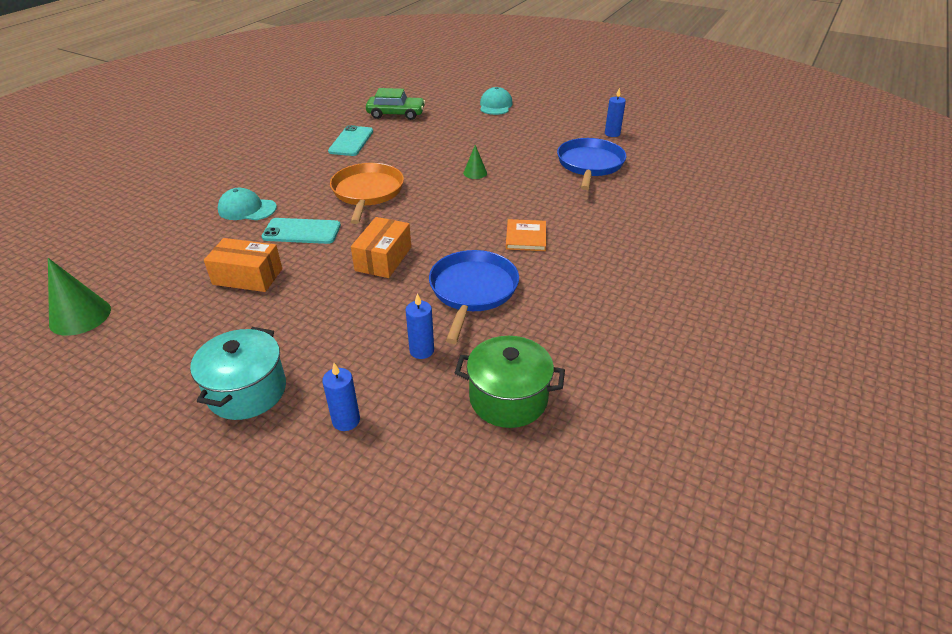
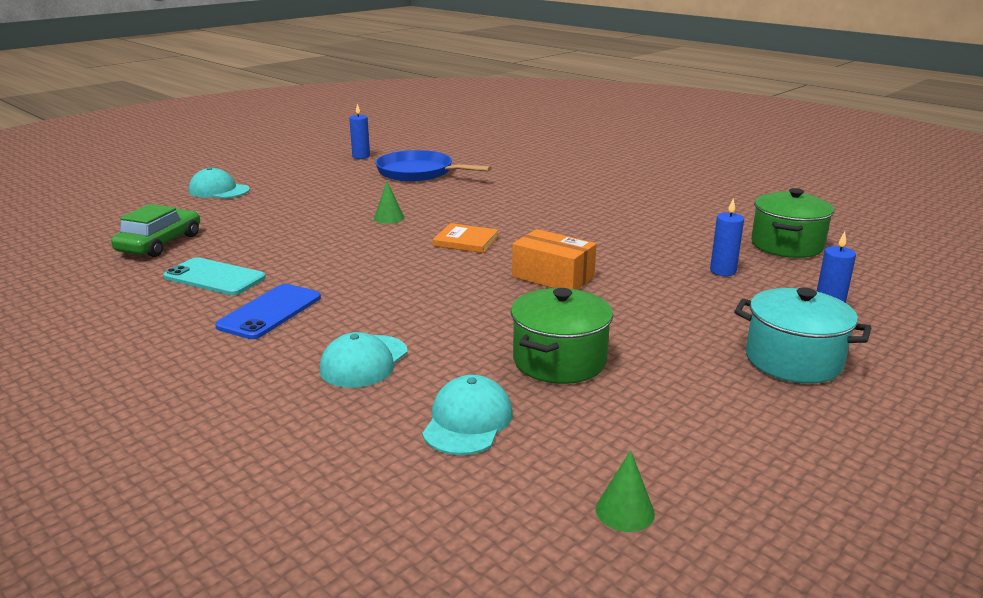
camera: 75 degrees left, 15 degrees down
green cone [48,258,111,336] -> green cone [596,450,655,532], size x0.57
orange box [204,238,282,292] -> green pot [511,288,613,384]
turquoise phone [262,218,341,244] -> none
orange pan [330,163,404,224] -> none
blue pan [429,250,519,344] -> none
orange book [506,219,546,251] -> orange book moved to [433,223,499,253]
none -> blue phone [215,284,321,339]
none -> turquoise cap [422,375,513,455]

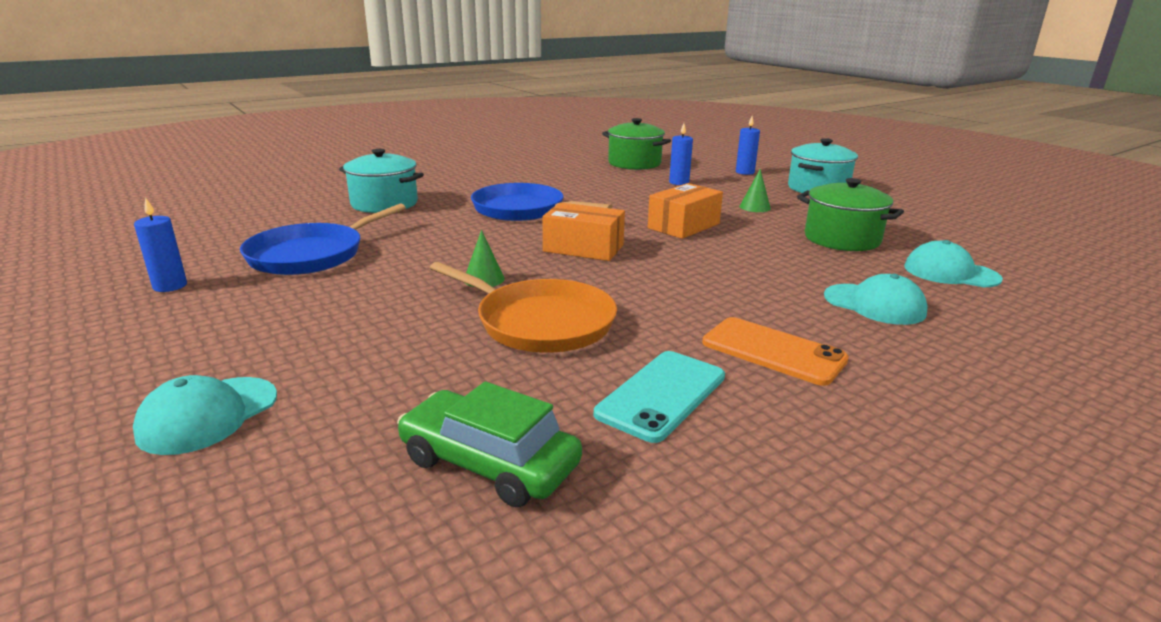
camera: 80 degrees left, 0 degrees up
blue phone [215,284,321,339] -> orange phone [702,317,849,386]
orange book [433,223,499,253] -> orange box [542,202,625,261]
green cone [596,450,655,532] -> green cone moved to [740,169,771,212]
none -> turquoise pot [339,149,424,213]
none -> orange pan [430,262,617,353]
none -> blue pan [471,183,612,221]

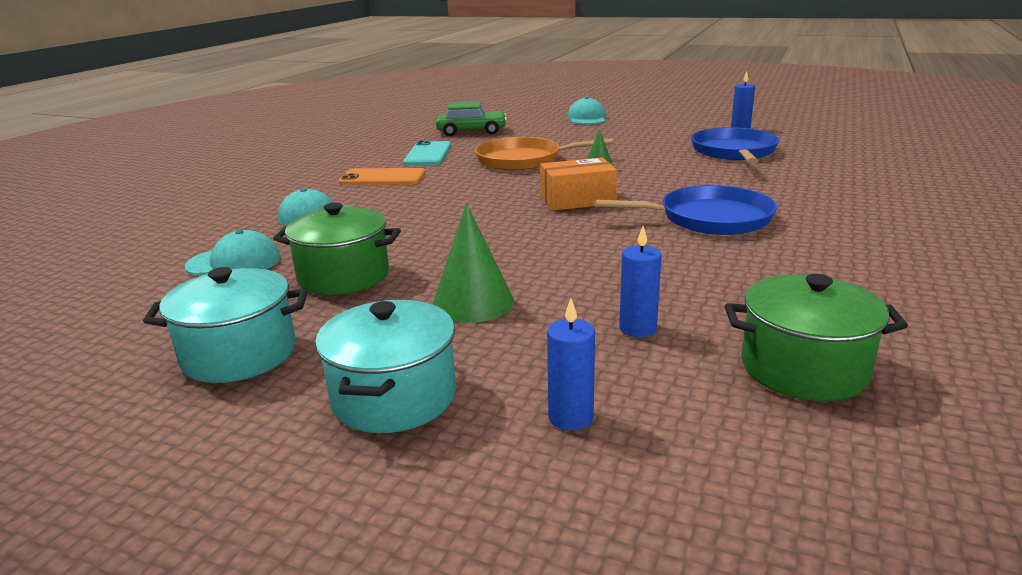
camera: 150 degrees right, 0 degrees up
turquoise pot [339,149,424,213] -> turquoise pot moved to [143,267,307,383]
orange box [648,183,723,239] -> none
green cone [740,169,771,212] -> green cone [432,203,514,323], size x1.74

